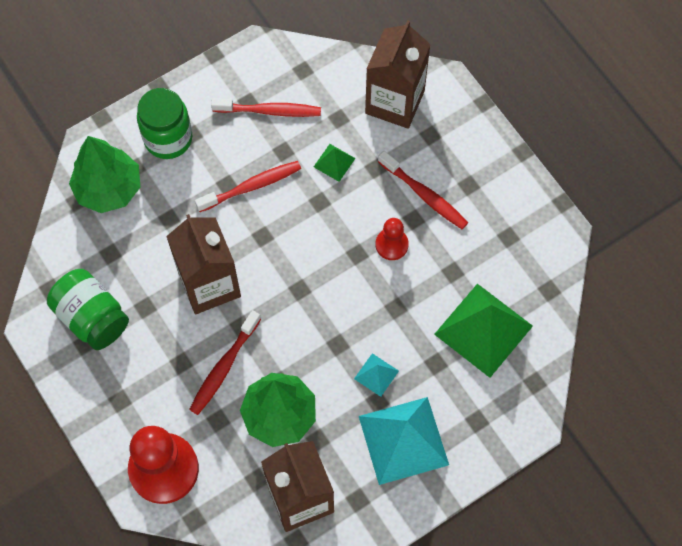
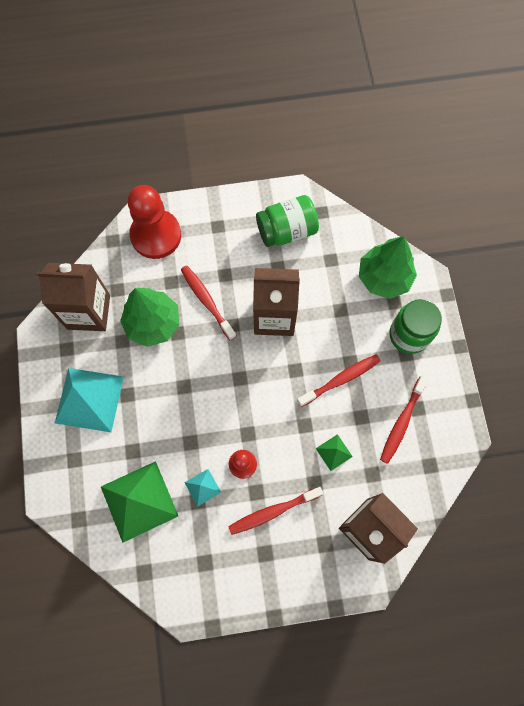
camera: 115 degrees right, 5 degrees up
red toothbrush [195,161,301,212] -> red toothbrush turned 120 degrees counterclockwise [297,354,380,407]
turquoise pyramid [354,353,399,397] -> turquoise pyramid moved to [184,469,221,507]

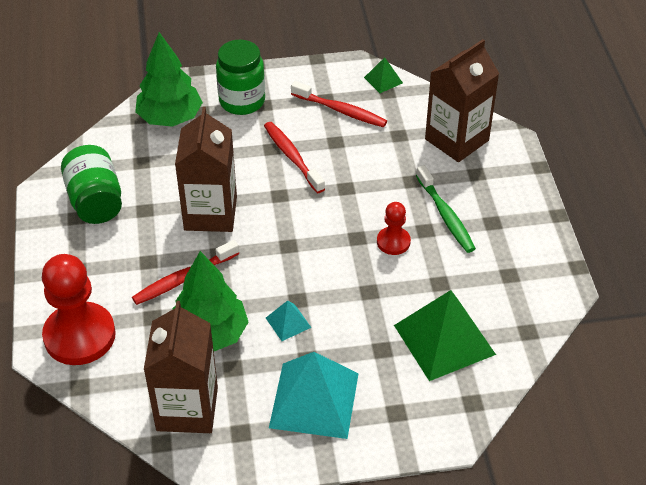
camera: 90 degrees left, 25 degrees down
turquoise pyramid [184,469,221,507] -> turquoise pyramid moved to [266,300,312,341]
red toothbrush [228,487,323,535] -> green toothbrush [416,165,476,253]
green pyramid [315,434,353,471] -> green pyramid moved to [364,57,403,93]

